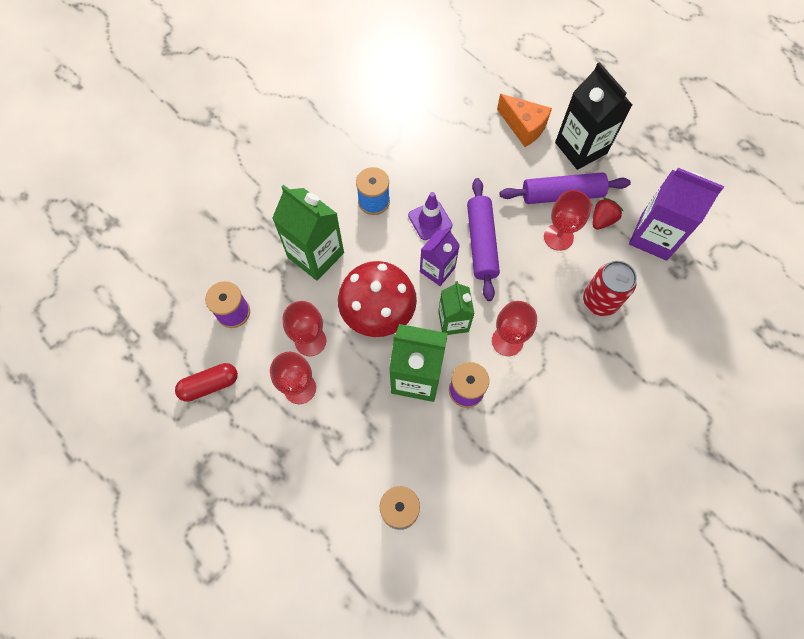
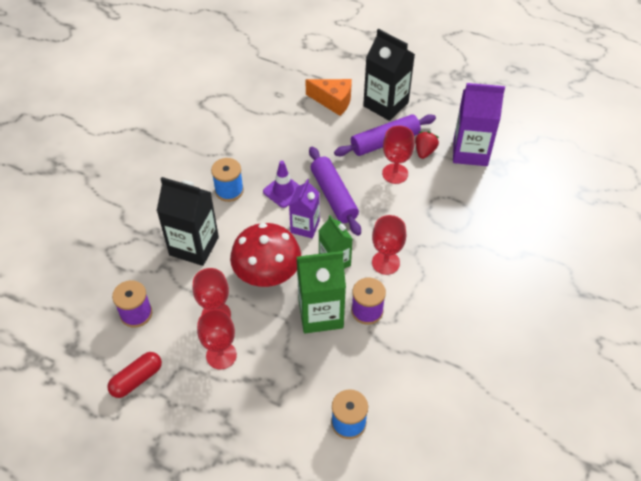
camera: 20 degrees left, 15 degrees down
green carton [272,185,344,281] -> black carton [157,177,219,266]
red can [583,261,637,316] -> none

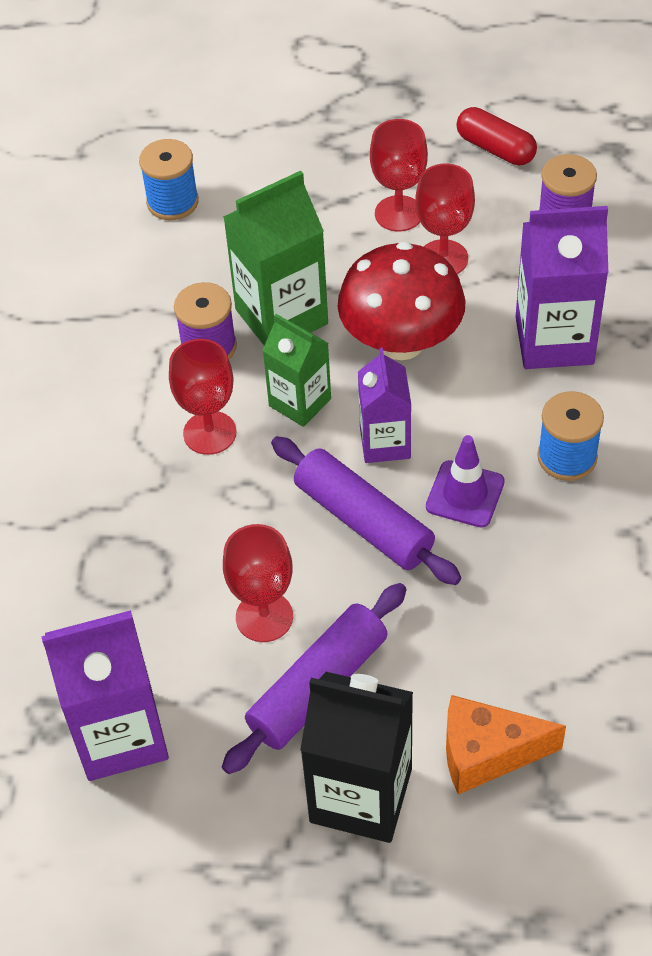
camera: 160 degrees right, 0 degrees up
red capsule [107,352,162,398] -> red capsule turned 75 degrees counterclockwise [456,107,537,165]
black carton [157,177,219,266] -> purple carton [516,206,608,369]
red strawberry [415,131,439,159] -> none

